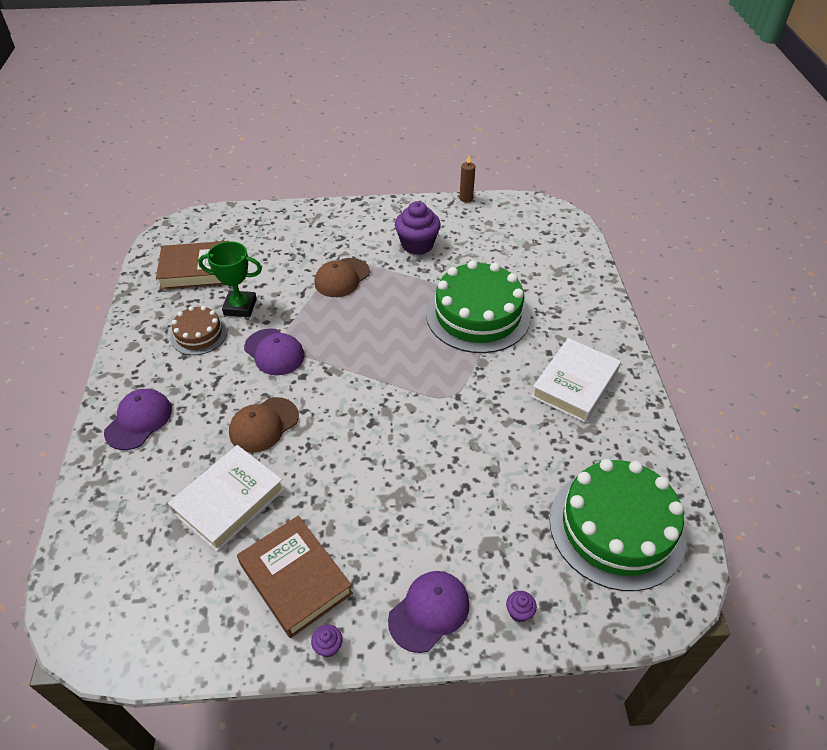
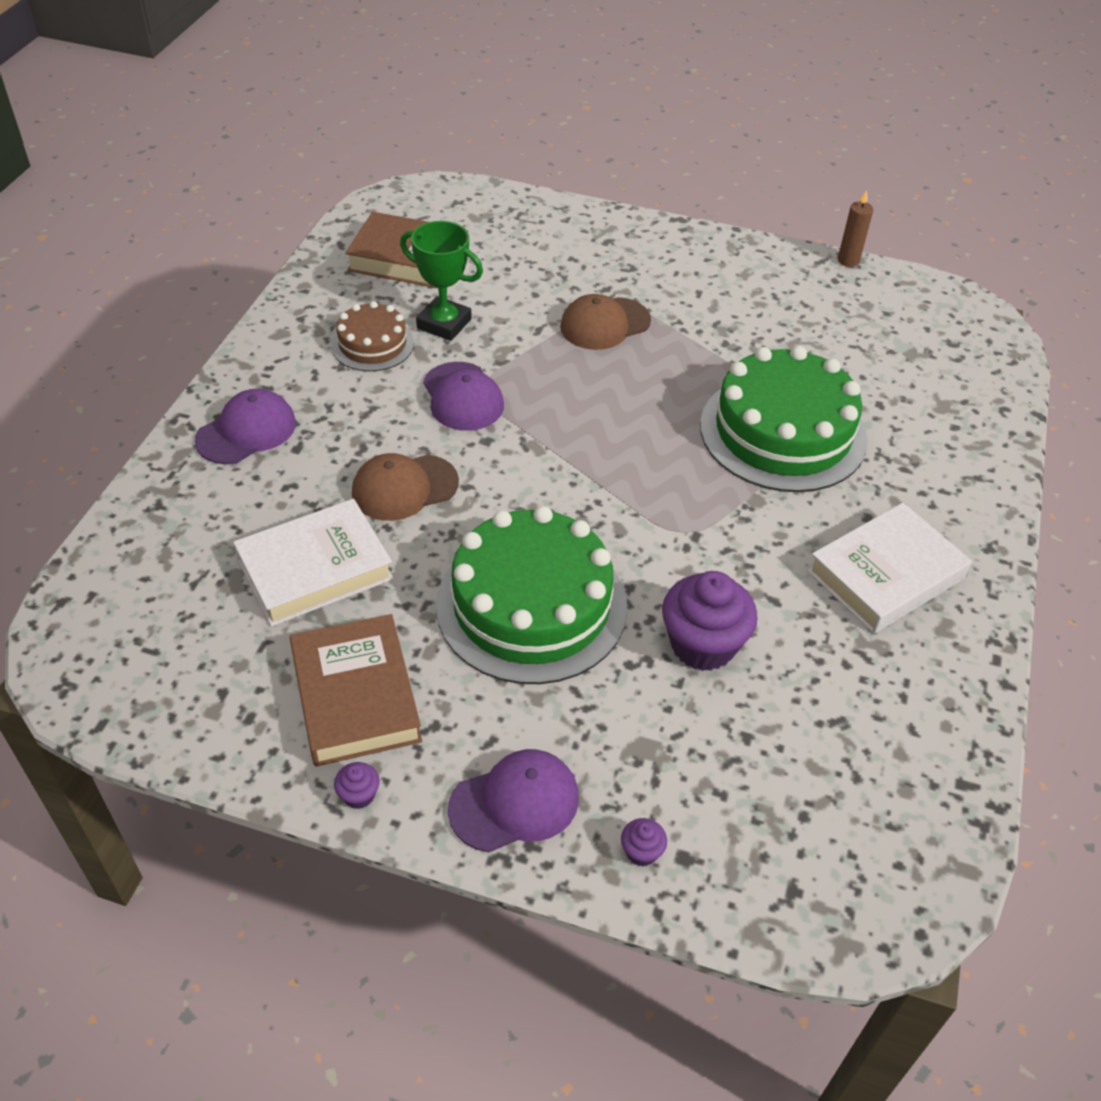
camera: 20 degrees right, 0 degrees up
purple cupcake [395,201,441,255] -> purple cupcake moved to [662,571,758,671]
green cake [550,459,686,591] -> green cake moved to [436,506,627,684]

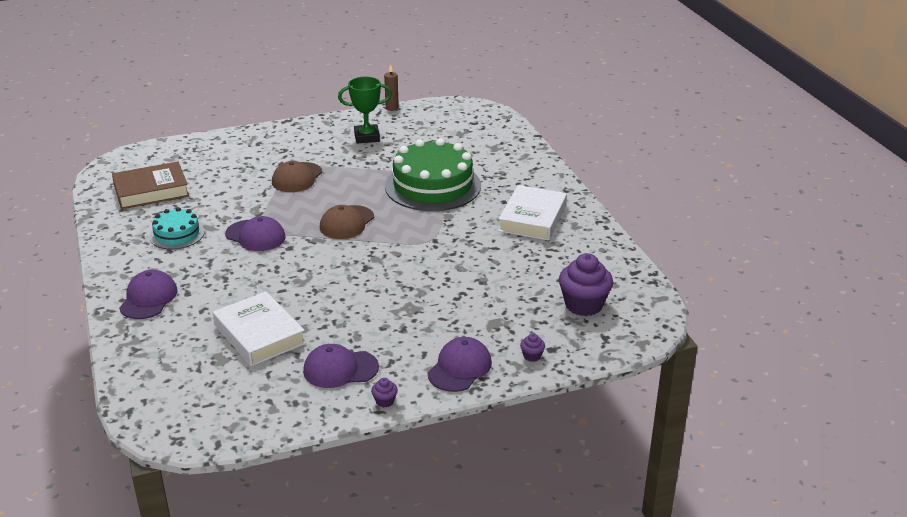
camera: 35 degrees left, 15 degrees down
white book [233,499,394,627] -> white book turned 60 degrees counterclockwise [213,291,306,366]
brown book [290,614,422,767] -> purple cap [303,344,379,388]
brown cake [331,301,414,371] -> turquoise cake [149,207,205,250]
brown cap [352,453,459,521] -> brown cap moved to [320,205,374,239]
green trophy [400,221,483,341] -> green trophy moved to [338,77,392,143]
green cake [436,506,627,684] -> none
purple cupcake [662,571,758,671] -> purple cupcake moved to [559,253,613,316]

